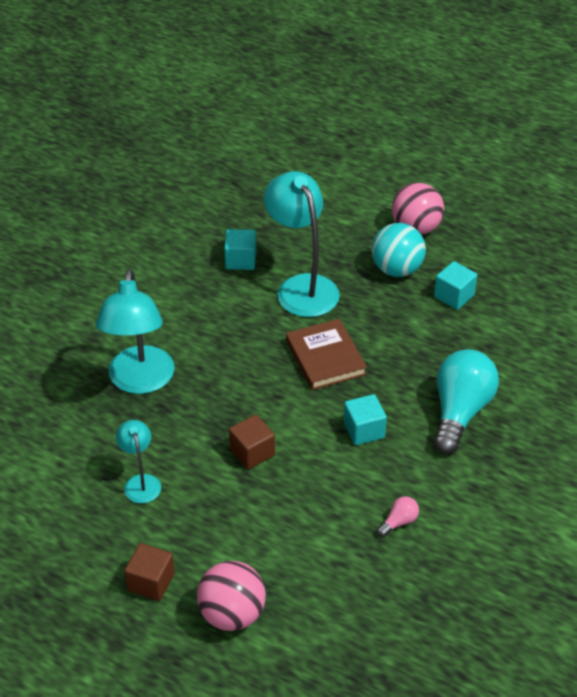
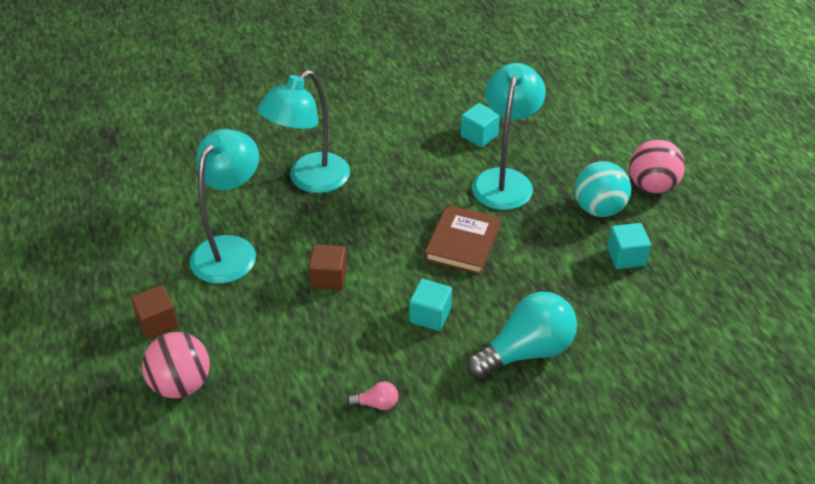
camera: 40 degrees right, 0 degrees up
turquoise lamp [116,420,161,503] -> turquoise lamp [190,129,259,284], size x1.93

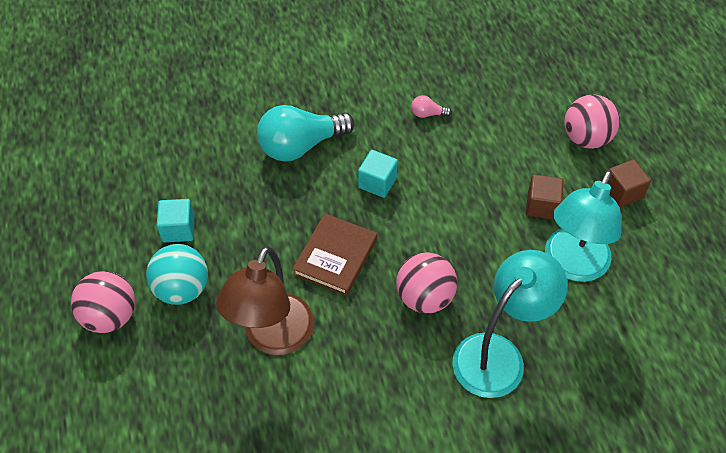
camera: 175 degrees left, 10 degrees up
brown cube [308,244,347,290] -> brown cube moved to [526,174,563,220]
turquoise cube [461,103,500,147] -> none
turquoise lamp [472,63,546,210] -> brown lamp [216,246,314,355]
none -> pink ball [396,252,457,313]

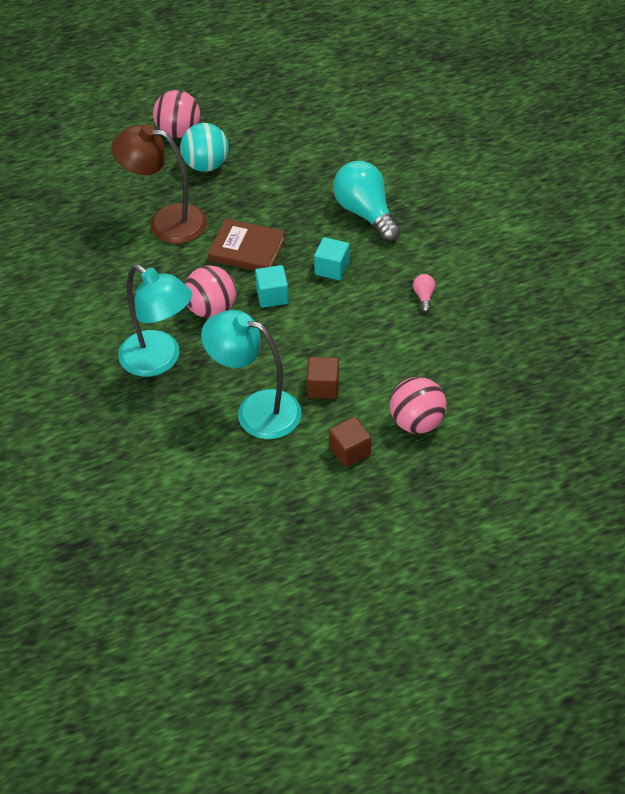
camera: 85 degrees right, 5 degrees down
turquoise cube [157,199,195,242] -> turquoise cube moved to [255,265,289,308]

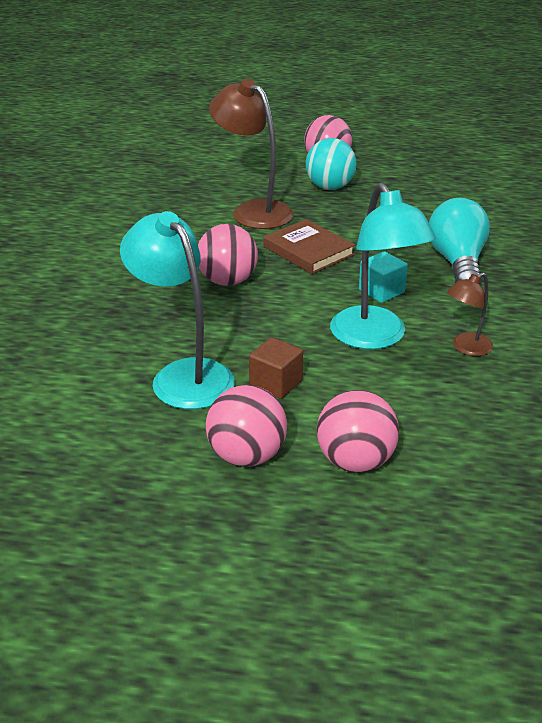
camera: 30 degrees right, 15 degrees down
turquoise lamp [118,264,192,377] -> turquoise lamp moved to [330,182,436,349]
turquoise cube [255,265,289,308] -> none
brown cube [329,417,371,467] -> pink ball [206,385,287,467]
pink light bulb [413,274,435,313] -> brown lamp [447,272,493,356]

